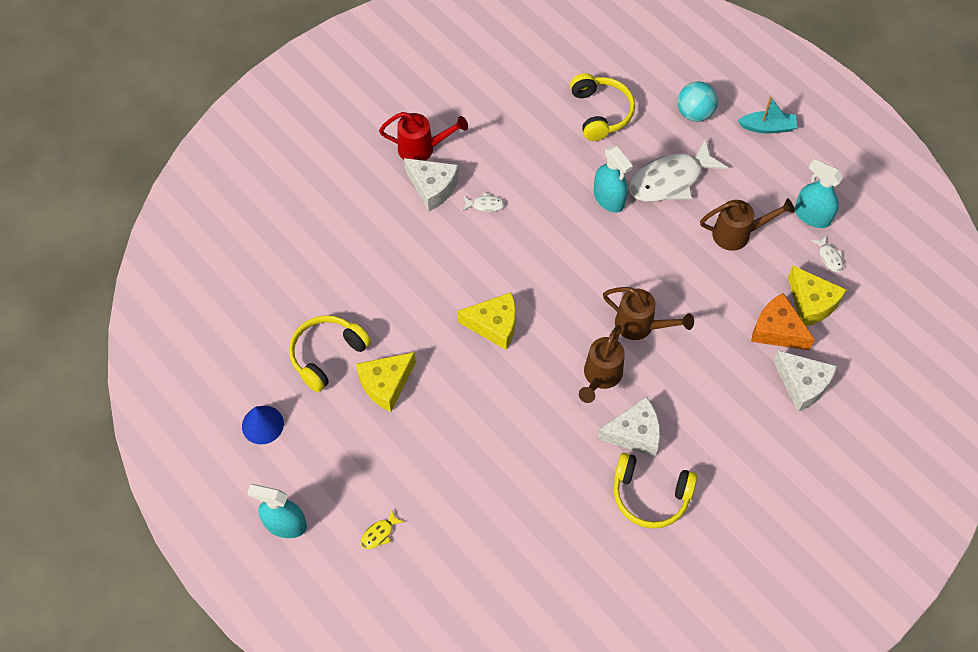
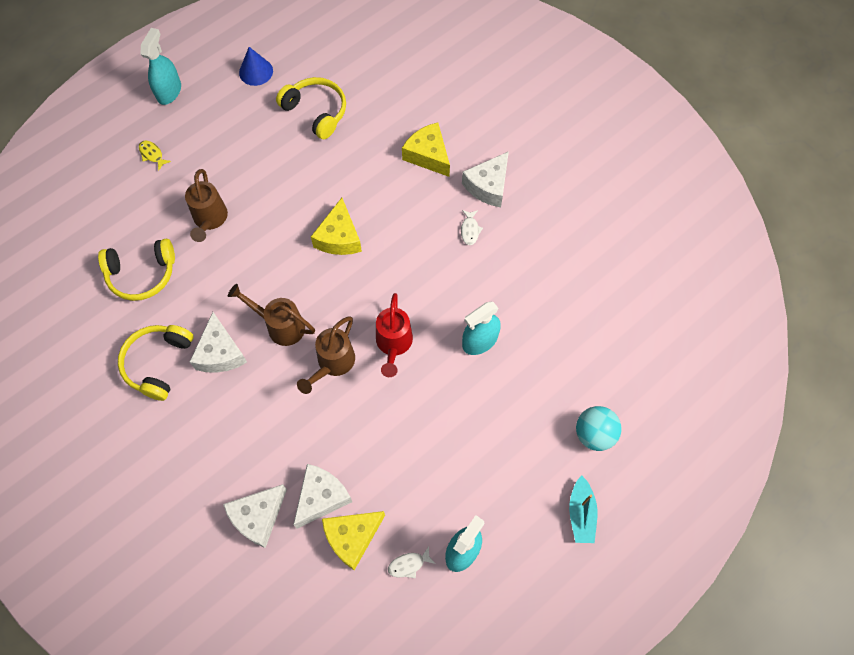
camera: 90 degrees right, 5 degrees up
yellow cheese [356,352,416,412] -> yellow cheese moved to [402,123,450,177]
red watering can [379,112,468,161] -> red watering can moved to [376,293,413,377]
yellow headphones [570,73,635,141] -> yellow headphones moved to [98,239,175,301]
white fish [628,139,728,202] -> none
brown watering can [700,198,795,251] -> brown watering can moved to [185,169,228,242]
orange cheese [751,293,815,350] -> white cheese [293,464,352,529]

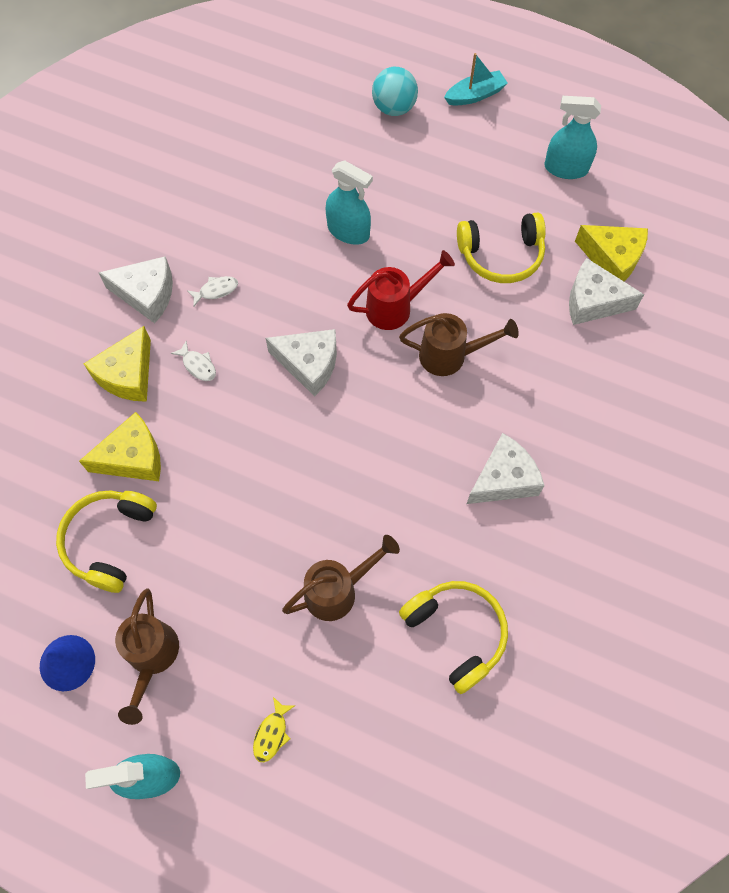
camera: 115 degrees left, 0 degrees up
yellow headphones [118,325,194,401] -> yellow headphones moved to [457,213,546,283]
white cheese [223,484,287,548] -> white cheese moved to [266,329,337,396]
brown watering can [228,284,315,346] -> brown watering can moved to [115,588,179,725]
yellow cheese [311,198,362,255] -> yellow cheese moved to [79,412,161,481]
white fish [388,547,435,578] -> white fish moved to [171,341,216,381]

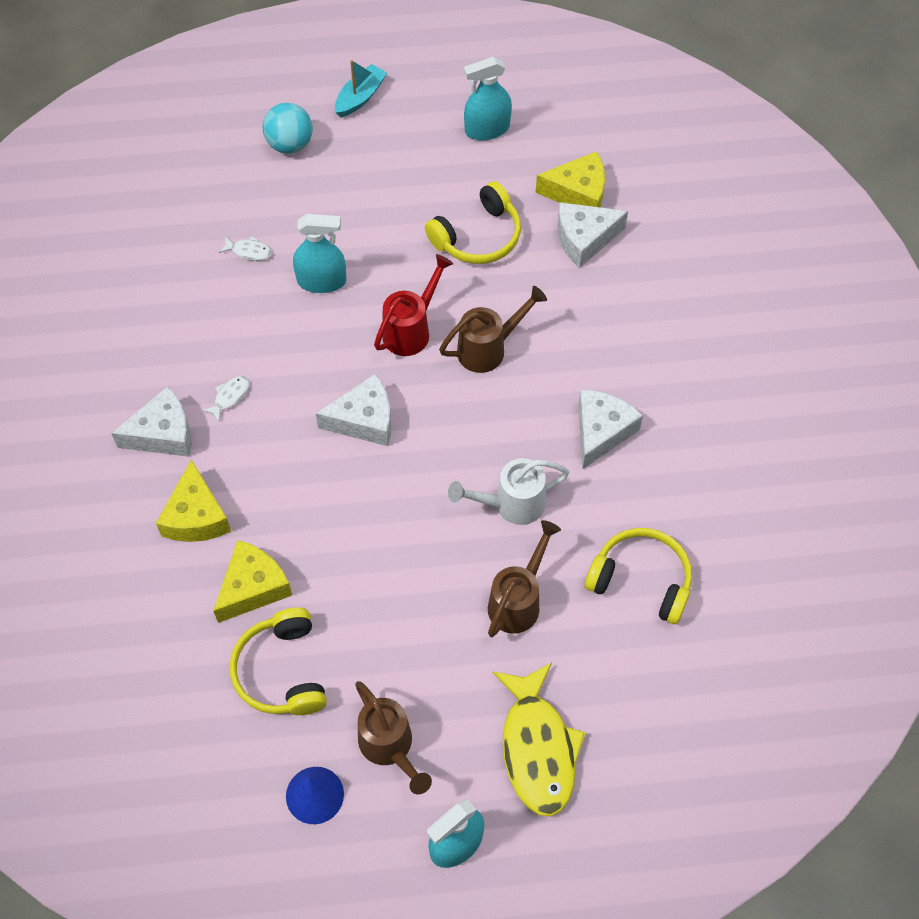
camera: 30 degrees left, 5 degrees down
white fish [171,341,216,381] -> white fish moved to [219,236,272,261]
yellow fish [253,697,294,762] -> yellow fish [492,663,586,816], size x2.48
none -> white watering can [448,458,569,525]

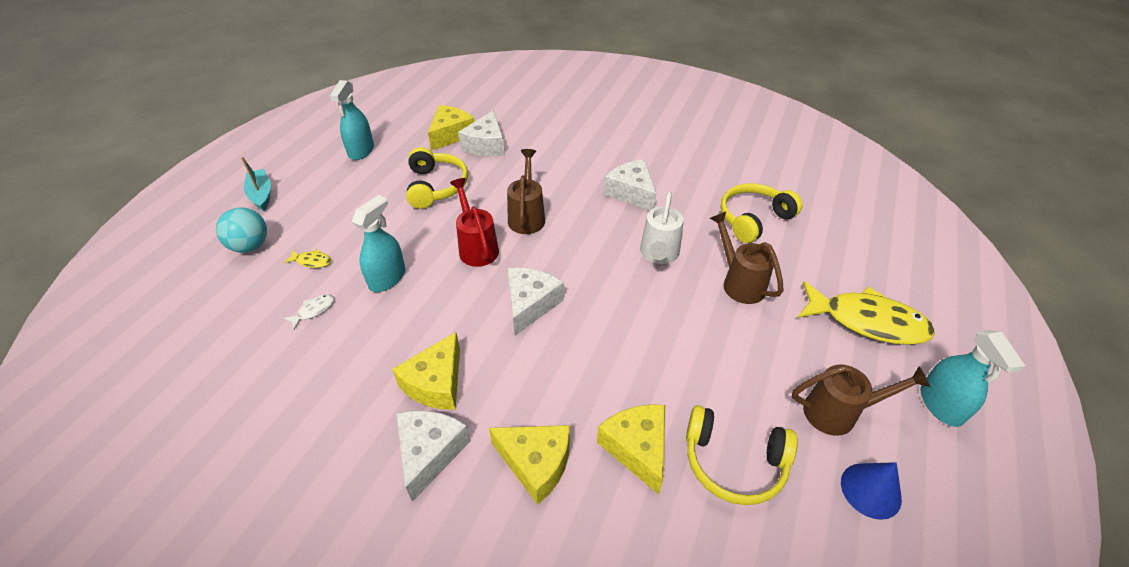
camera: 60 degrees left, 15 degrees down
white fish [202,376,249,422] -> yellow cheese [392,332,460,410]
none -> yellow fish [284,249,331,268]

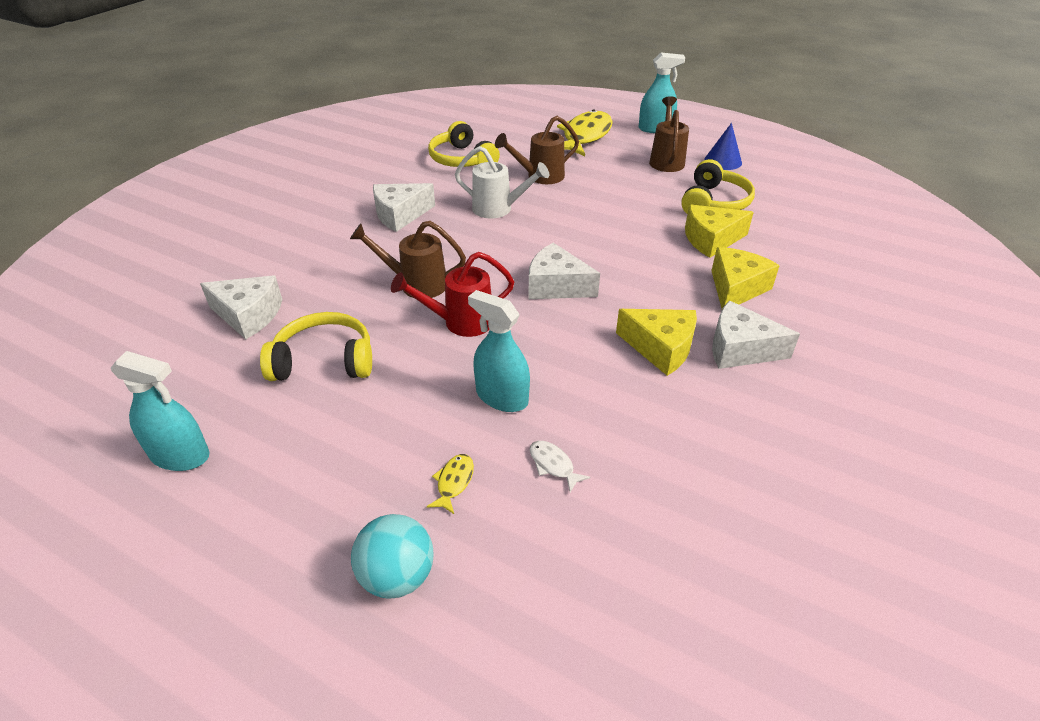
camera: 85 degrees left, 5 degrees down
turquoise boat [241,157,271,211] -> none
yellow cheese [428,105,475,151] -> none

